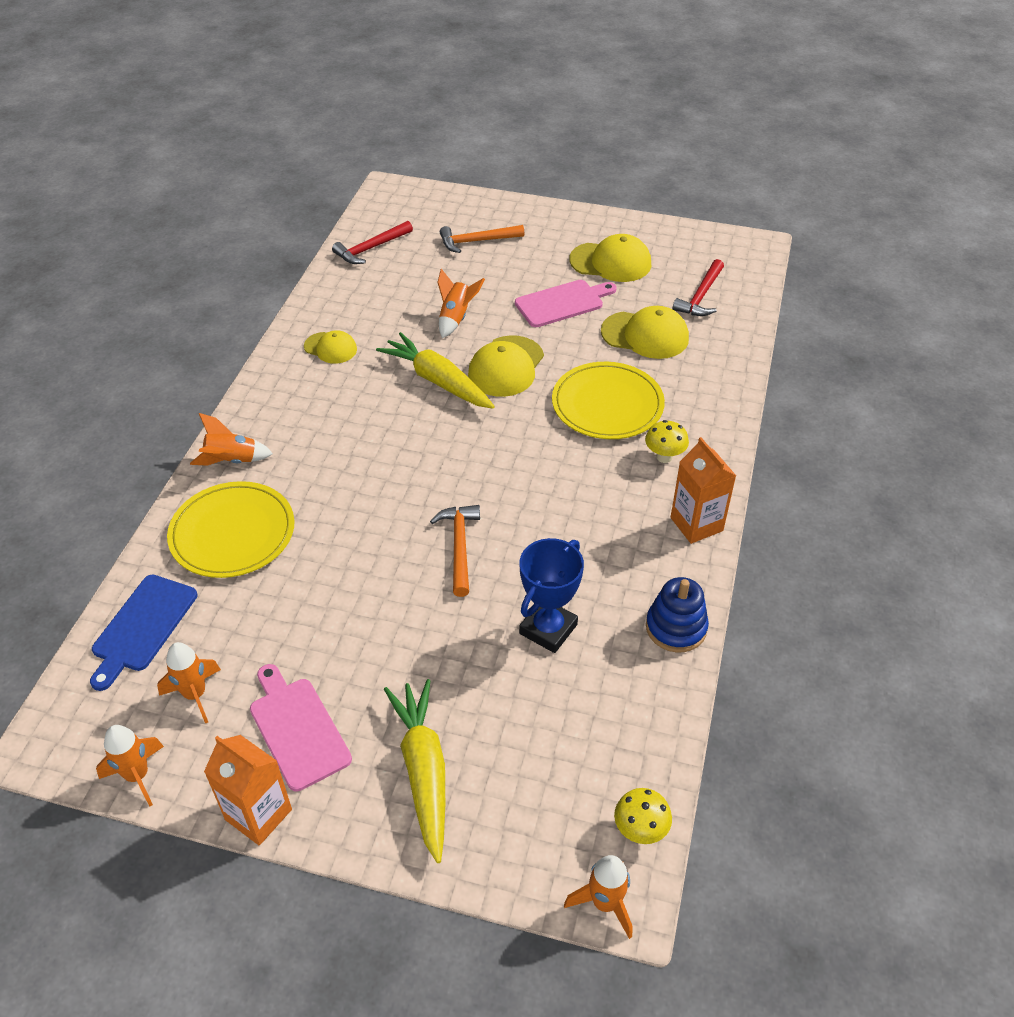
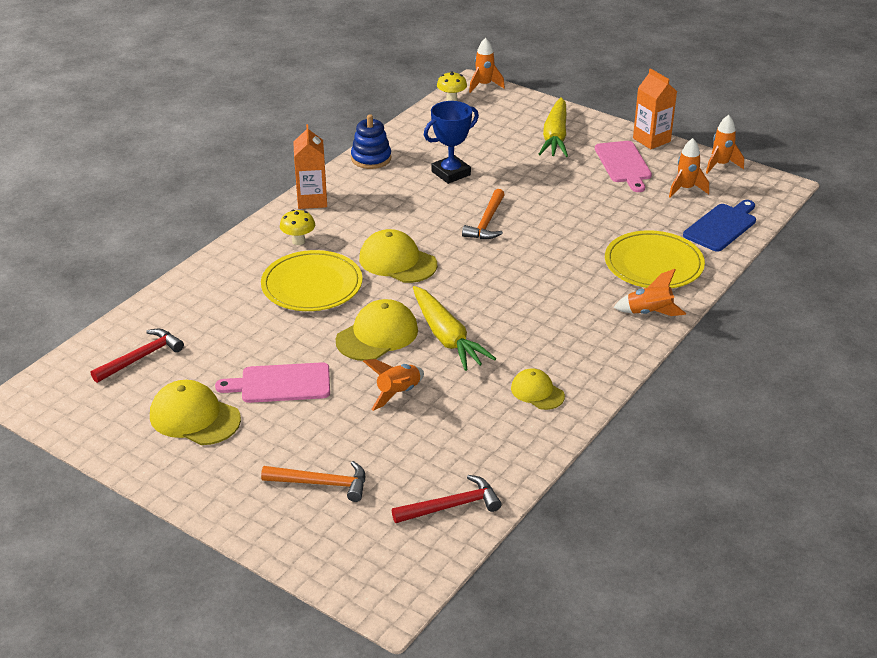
camera: 160 degrees left, 10 degrees down
yellow cap [601,306,689,359] -> yellow cap moved to [359,229,437,283]

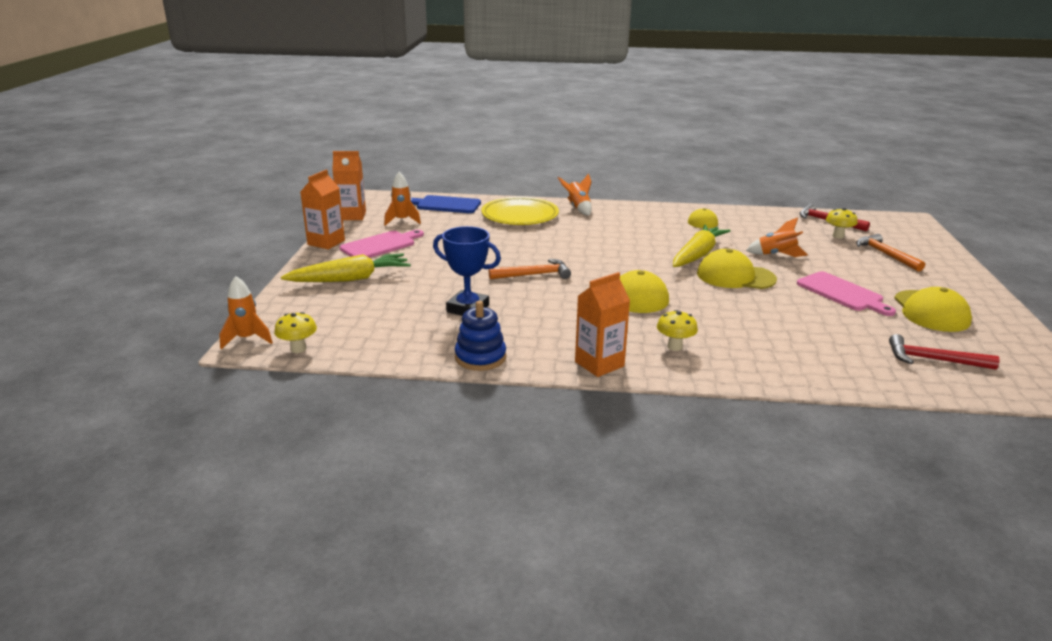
camera: 120 degrees left, 10 degrees down
yellow plate [261,250,363,311] -> none
orange rocket [706,115,744,174] -> orange carton [332,151,366,220]
none -> yellow mushroom [826,208,858,239]

